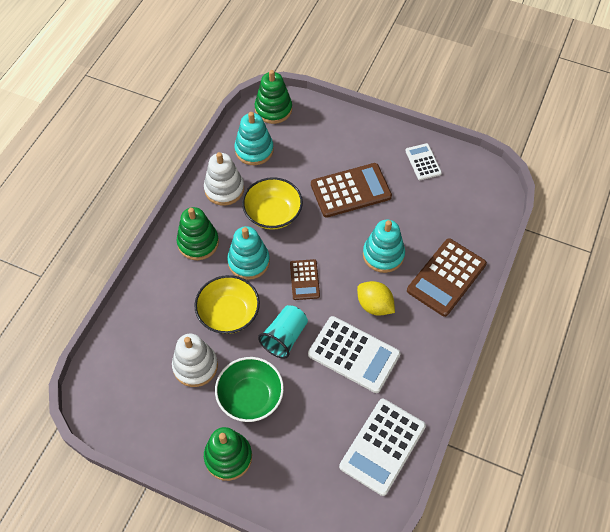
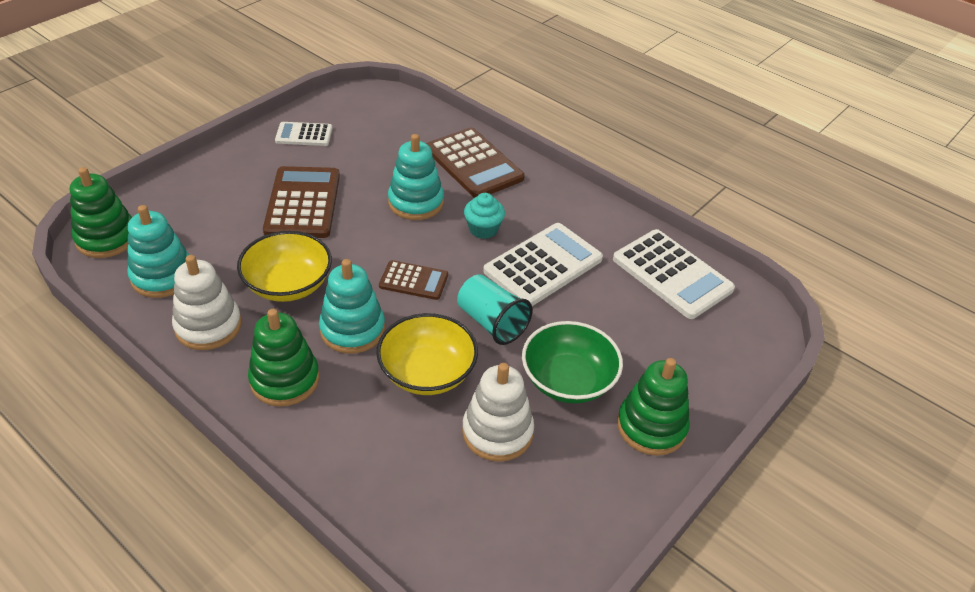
camera: 75 degrees left, 15 degrees down
yellow lemon [357,281,395,315] -> turquoise cupcake [464,193,505,239]

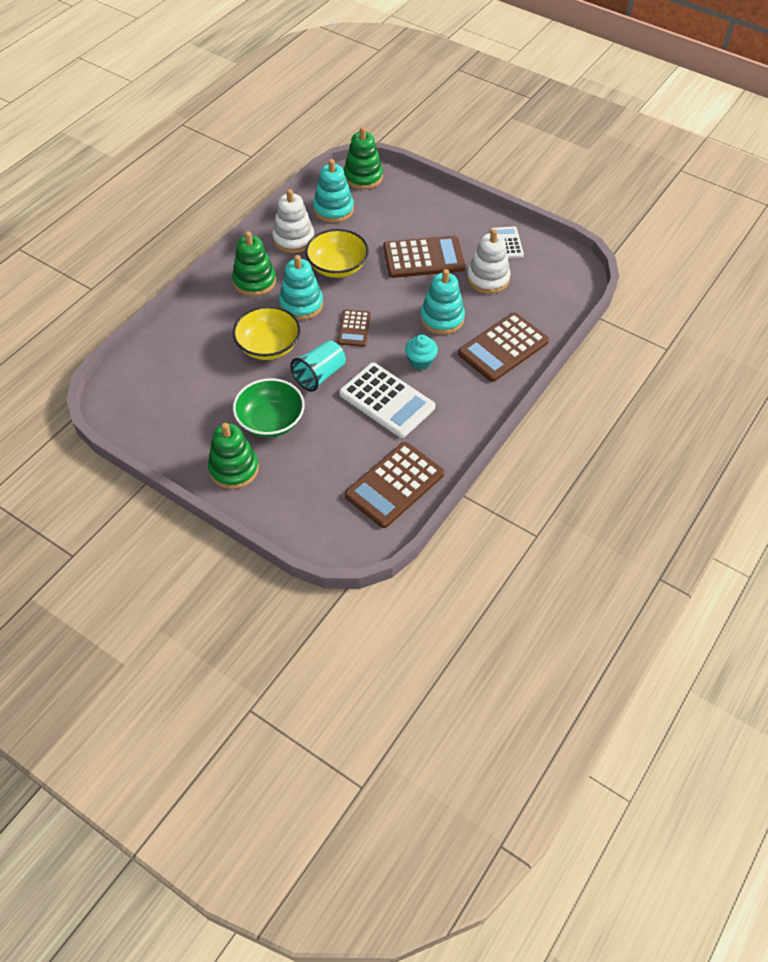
camera: 85 degrees right, 10 degrees up
white stacking toy [462,363,534,462] -> white stacking toy moved to [467,229,511,294]
white calculator [613,229,735,319] -> brown calculator [345,442,444,528]

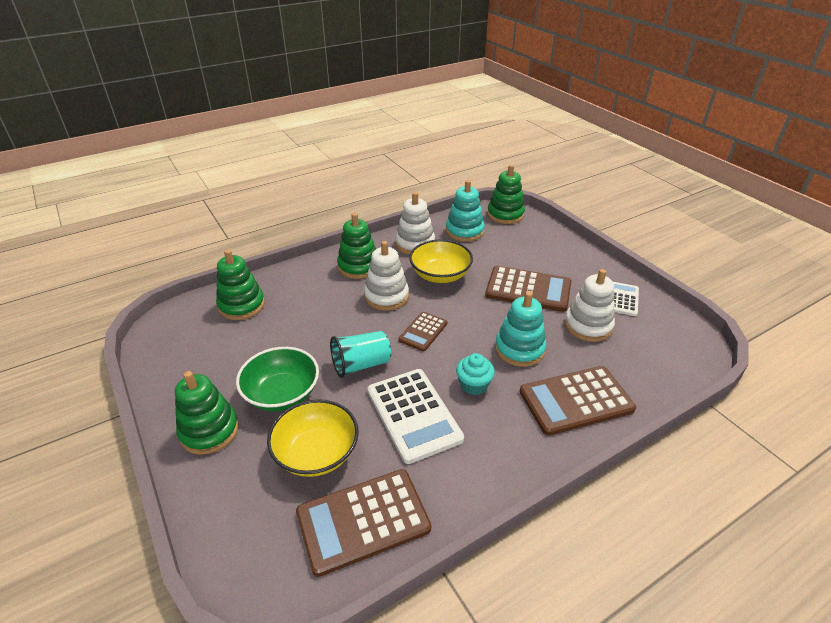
camera: 25 degrees right, 15 degrees down
yellow bowl [233,306,301,360] -> yellow bowl moved to [267,399,359,477]
turquoise stacking toy [279,255,323,320] -> white stacking toy [364,241,409,310]
none -> green stacking toy [216,249,265,320]

